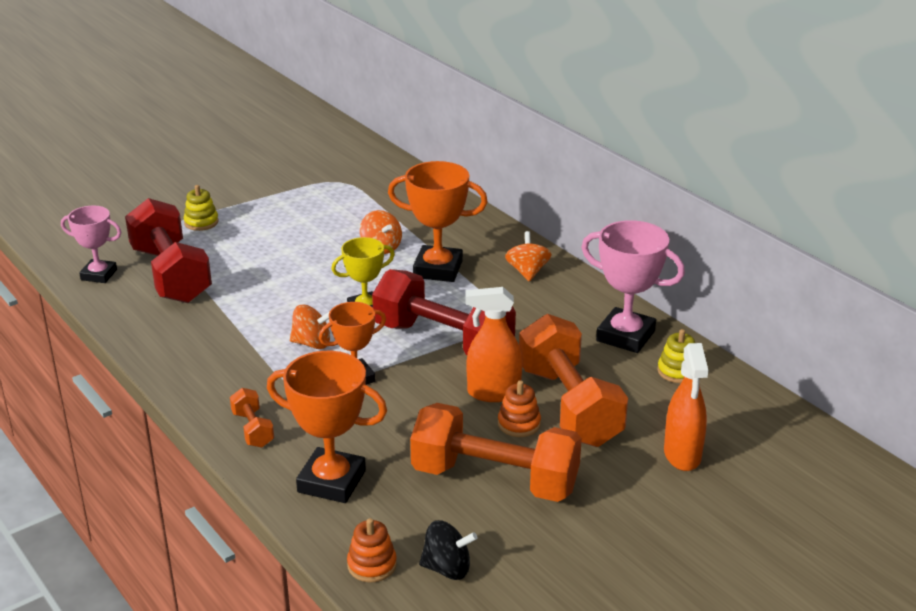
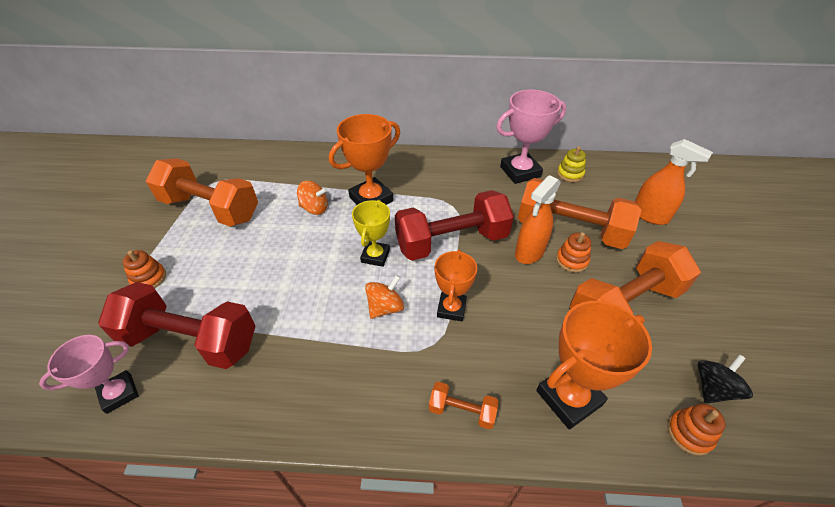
camera: 50 degrees left, 15 degrees up
yellow stacking toy [184,185,219,231] -> orange stacking toy [122,250,166,288]
orange spinning top [505,231,551,282] -> none
none -> orange dumbbell [146,159,258,227]

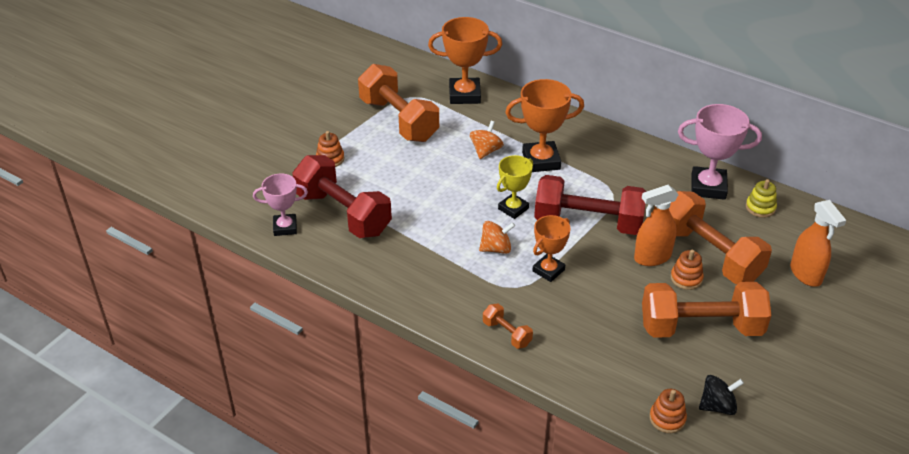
camera: 30 degrees right, 5 degrees down
orange spinning top [297,180,328,215] -> orange spinning top turned 105 degrees counterclockwise [470,121,504,159]
orange trophy [536,301,652,429] -> orange trophy moved to [428,17,502,104]

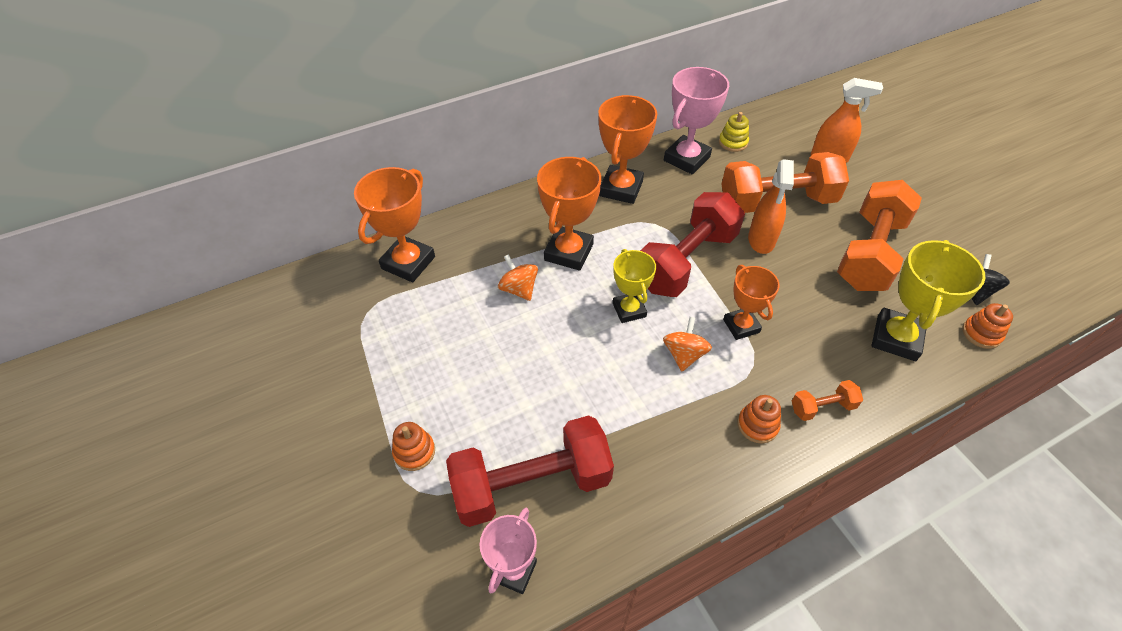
camera: 60 degrees left, 10 degrees up
orange dumbbell [358,64,439,142] -> none
orange stacking toy [671,250,704,290] -> orange stacking toy moved to [737,395,781,444]
none -> orange trophy [598,95,657,204]
none -> yellow trophy [871,240,985,361]

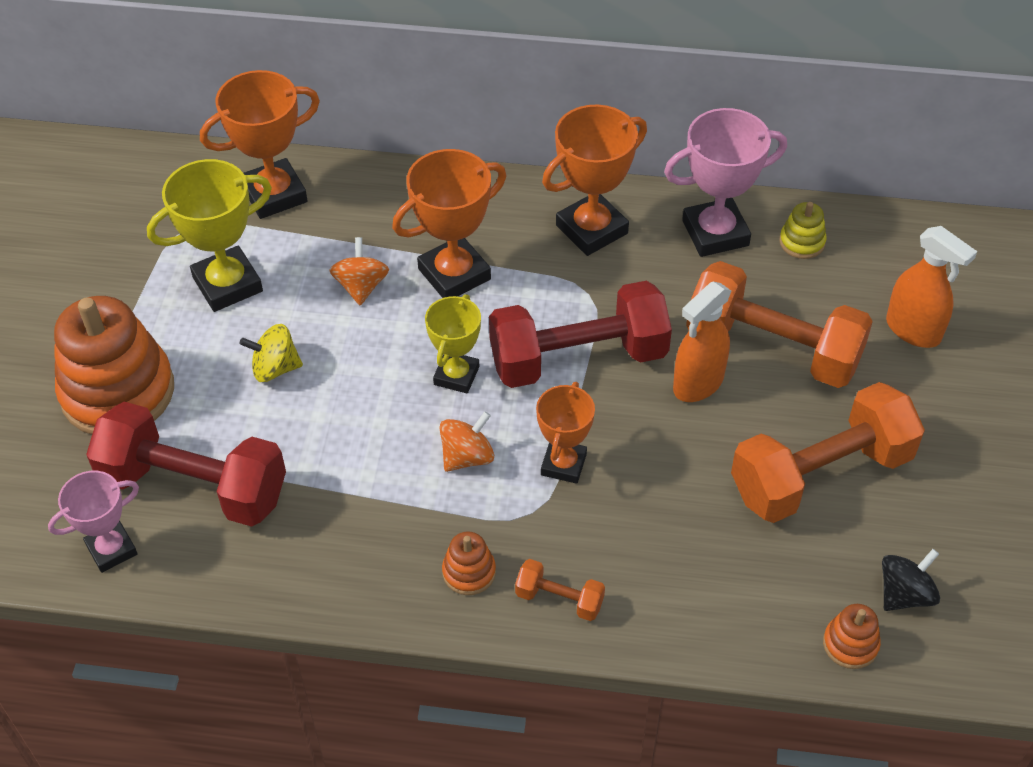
camera: 35 degrees right, 0 degrees up
orange stacking toy [392,422,435,471] -> orange stacking toy [54,296,174,435], size x2.31
yellow trophy [871,240,985,361] -> yellow trophy moved to [147,159,272,312]
none -> yellow spinning top [240,324,303,382]

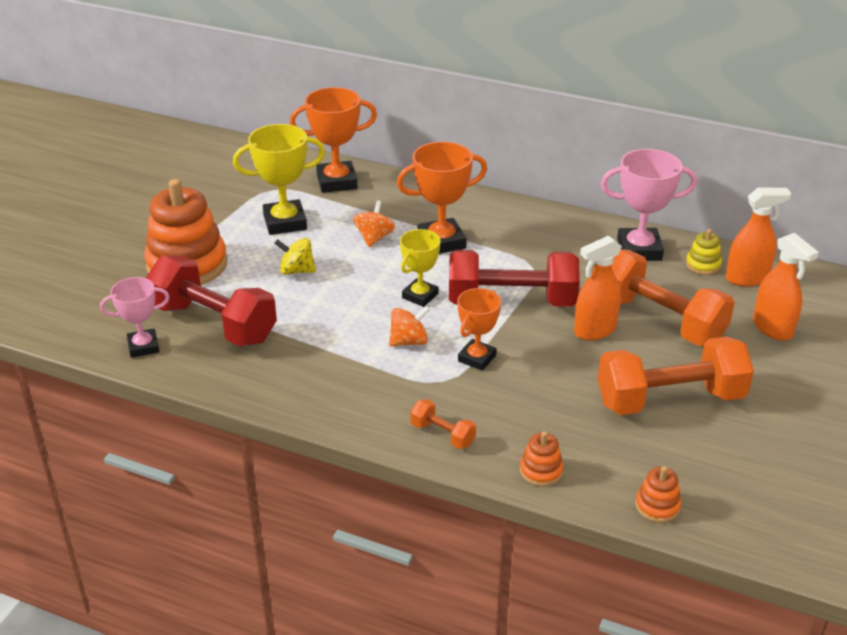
camera: 15 degrees right, 15 degrees down
orange stacking toy [442,531,496,595] -> orange stacking toy moved to [520,431,563,486]
orange trophy [542,105,647,256] -> none
black spinning top [882,549,940,611] -> none
none -> orange spray bottle [726,187,791,286]

